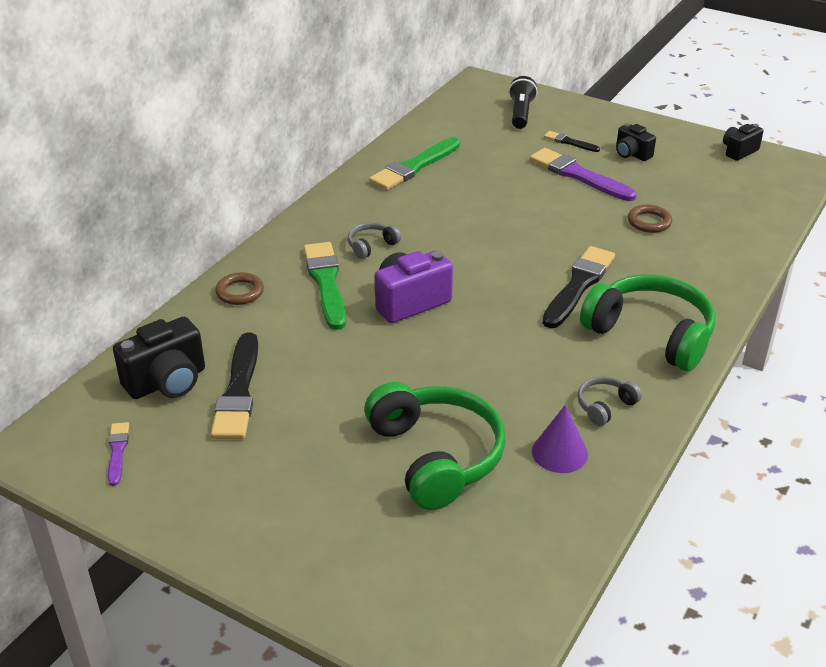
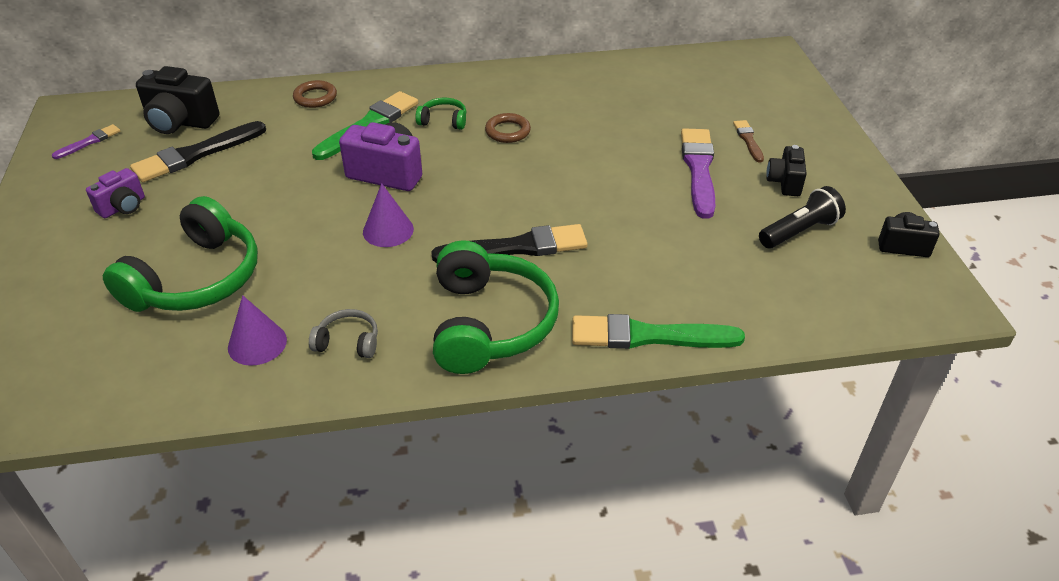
camera: 50 degrees right, 5 degrees up
grey headphones [348,223,401,259] -> green headphones [415,98,466,130]
green brush [369,137,460,190] -> green brush moved to [572,314,745,349]
black flashlight [509,76,537,129] -> black flashlight moved to [759,186,846,248]
black brush [544,131,600,152] -> brown brush [733,120,764,163]
brown ring [628,205,672,233] -> brown ring moved to [485,113,531,143]
none -> purple camera [86,168,145,218]
none -> purple cone [363,183,414,247]

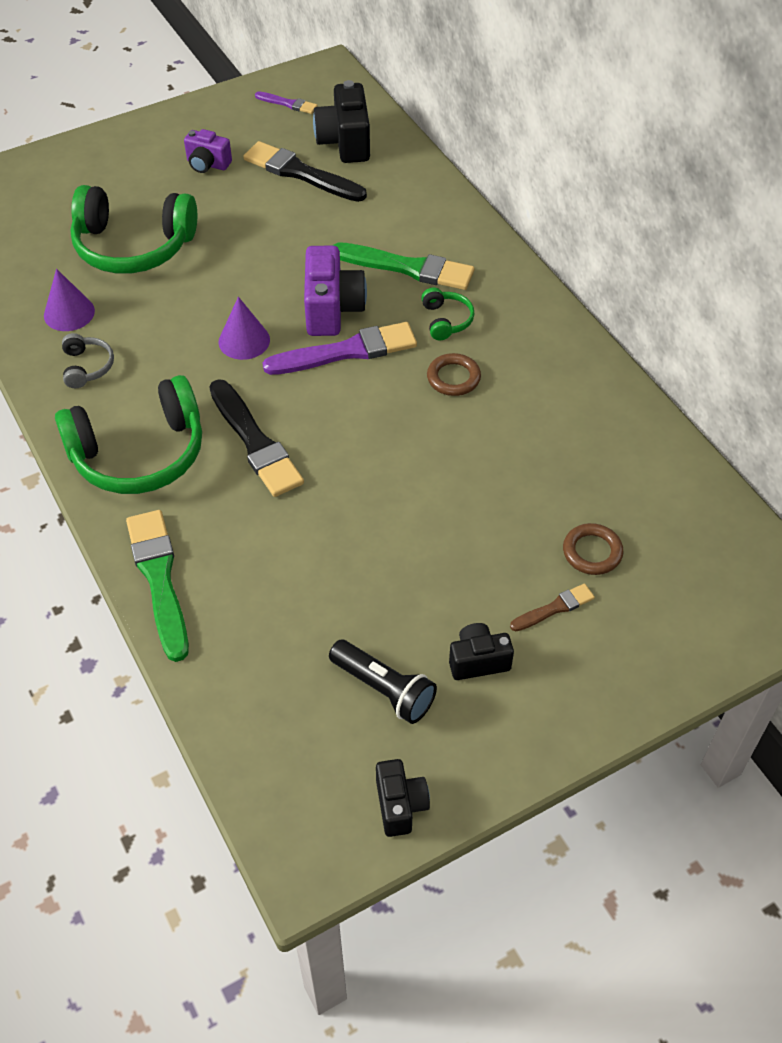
camera: 70 degrees right, 10 degrees up
brown ring [293,80,337,108] -> brown ring moved to [563,523,623,575]
purple brush [681,129,715,219] -> purple brush moved to [263,322,417,375]

